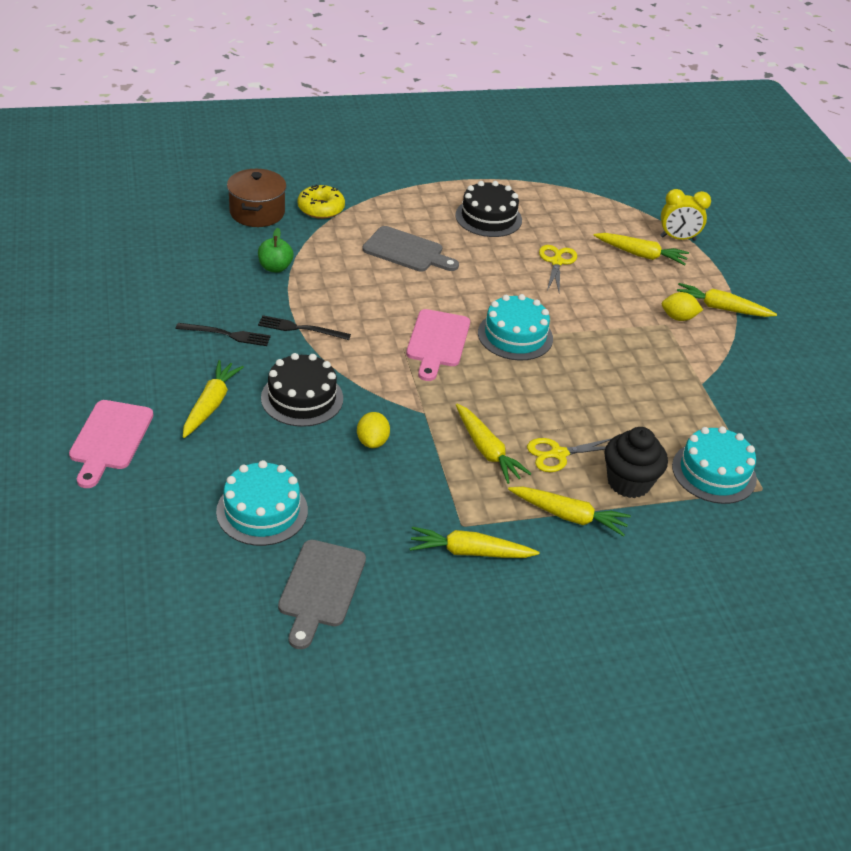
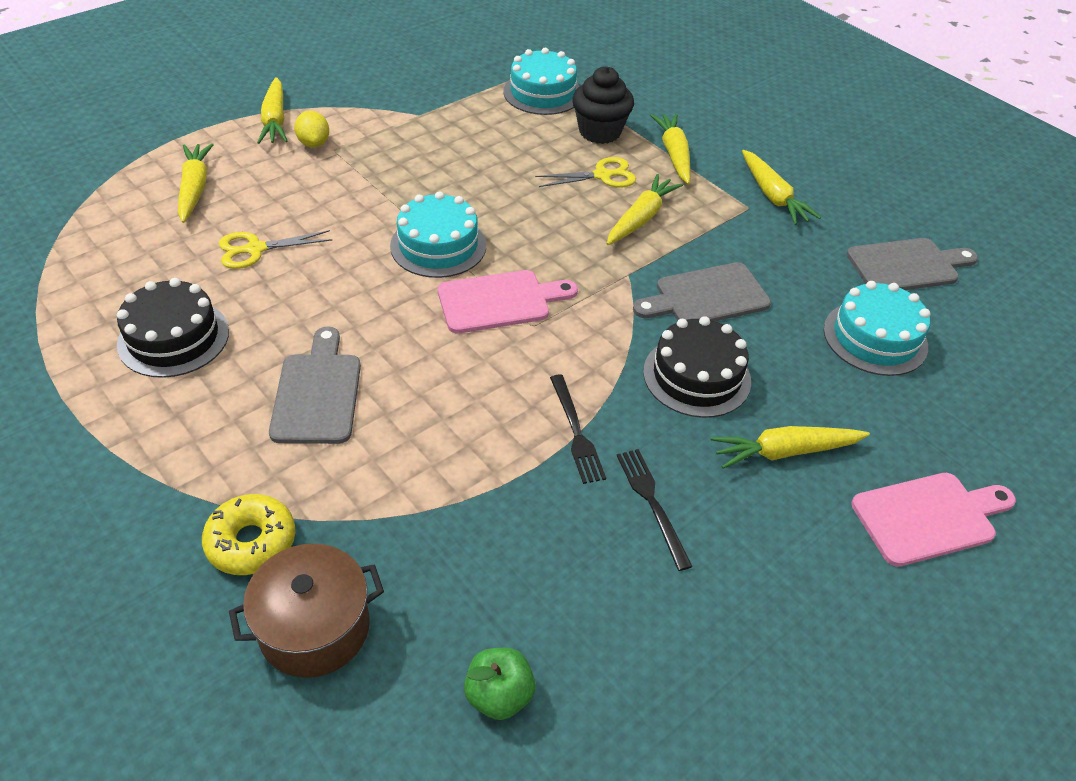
camera: 115 degrees left, 5 degrees up
green apple [258,228,294,273] -> green apple moved to [464,648,535,720]
yellow lemon [357,412,390,448] -> grey cutting board [633,262,771,321]
yellow scissors [527,438,612,472] -> yellow scissors turned 60 degrees counterclockwise [535,157,636,188]
yellow clock [661,189,711,241] -> none

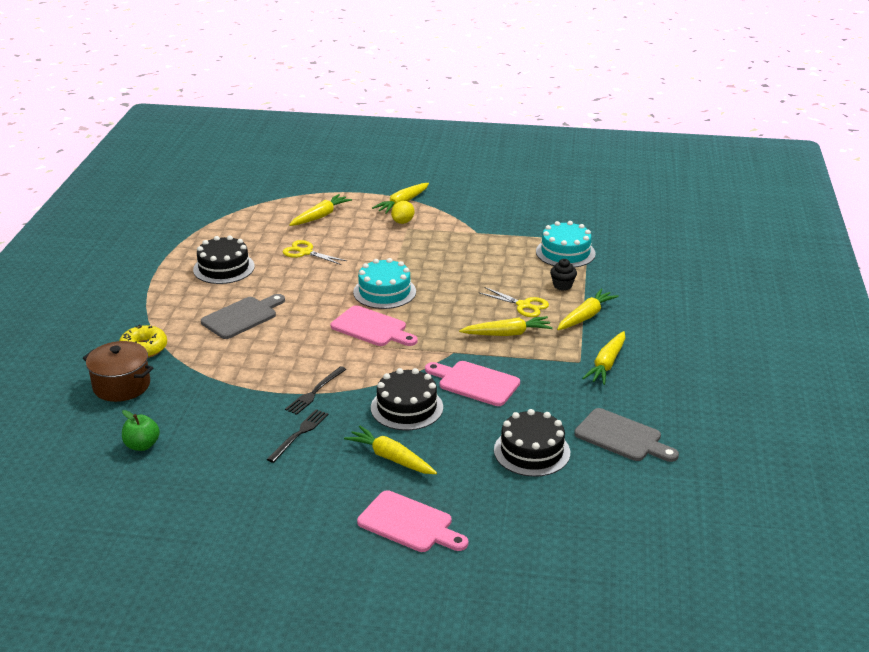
camera: 50 degrees right, 15 degrees down
black cupcake [572,66,634,144] -> black cupcake [550,259,577,291], size x0.59
grey cutting board [633,262,771,321] -> pink cutting board [425,361,520,406]
turquoise cake [824,281,930,376] -> black cake [494,409,570,477]

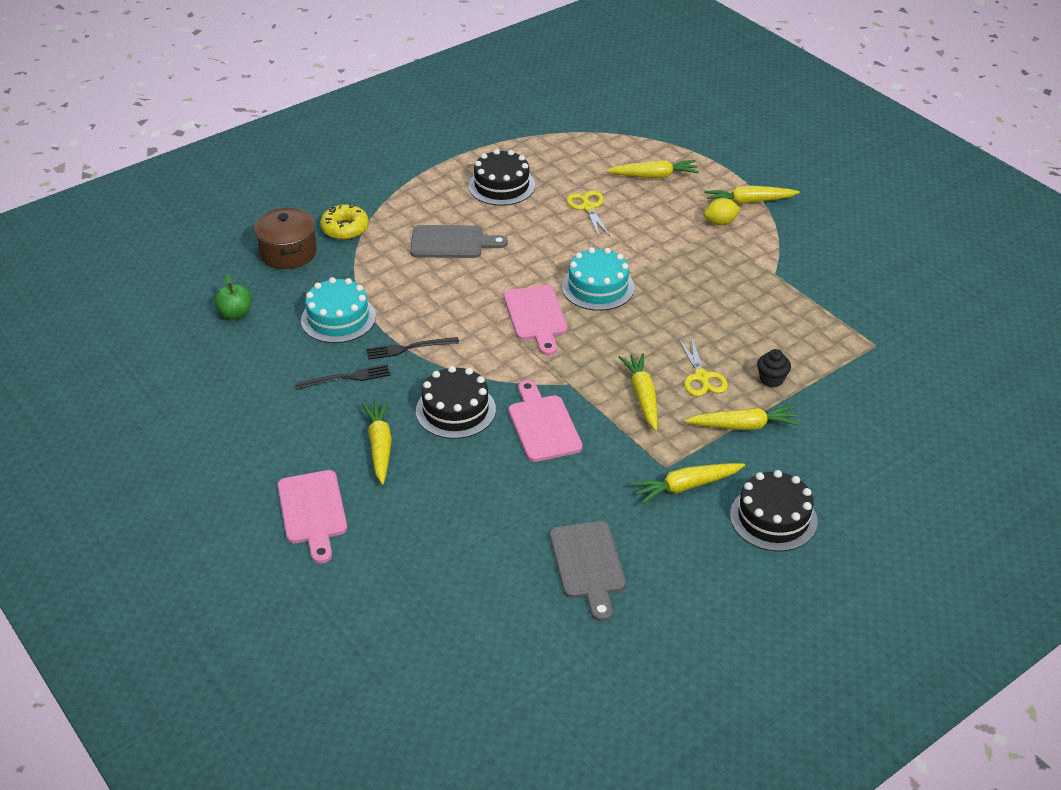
camera: 45 degrees right, 10 degrees up
yellow carrot [459,316,553,336] -> yellow carrot turned 135 degrees counterclockwise [619,353,658,431]
black cake [494,409,570,477] -> black cake moved to [730,470,818,552]
turquoise cake [536,221,596,268] -> turquoise cake moved to [301,277,376,343]

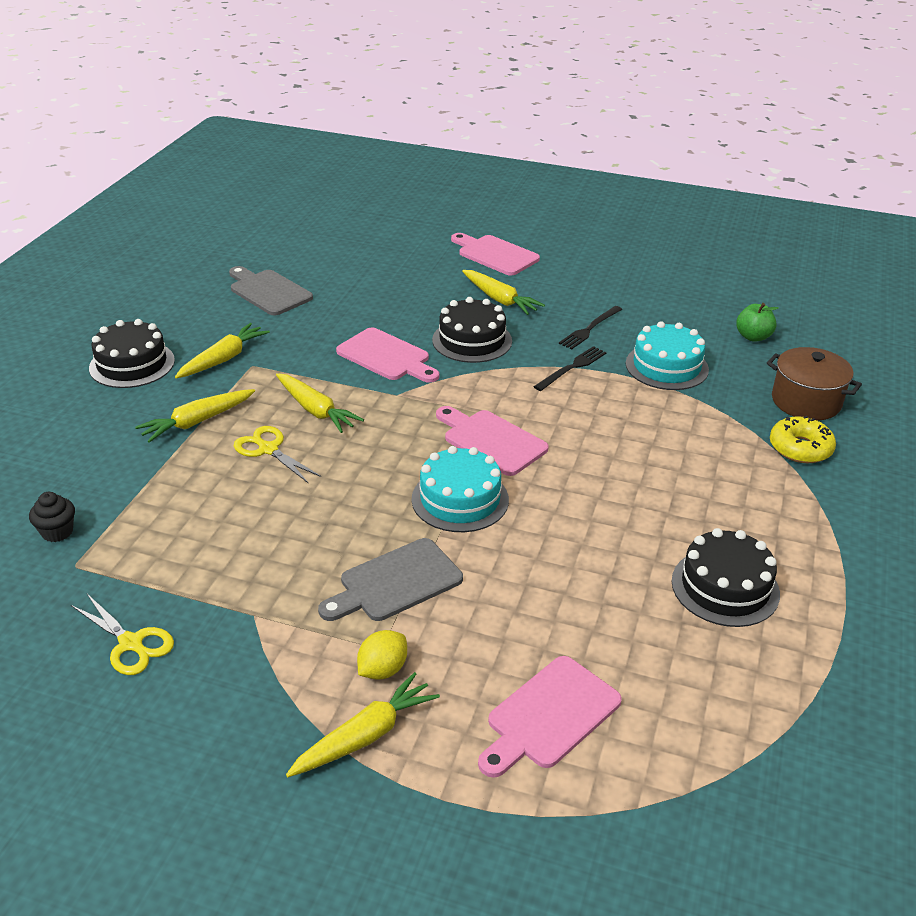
camera: 145 degrees right, 5 degrees down
grey cutting board [410,225,508,258] -> grey cutting board moved to [318,538,463,621]
yellow scissors [566,191,610,238] -> yellow scissors moved to [71,594,174,675]
yellow carrot [606,160,699,178] -> pink cutting board [478,656,622,778]
black cupcake [757,349,791,388] -> black cupcake moved to [29,492,75,542]

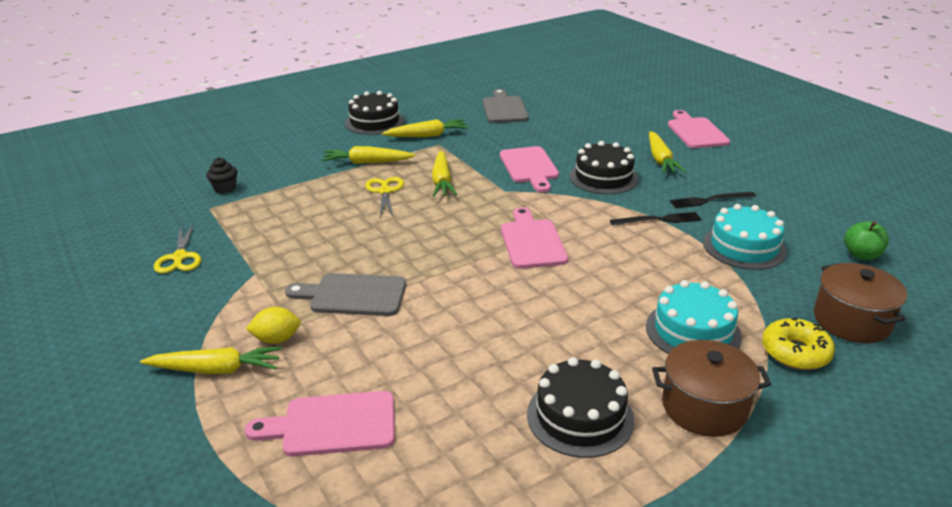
camera: 40 degrees right, 5 degrees down
turquoise cake [412,446,509,532] -> turquoise cake moved to [646,280,742,354]
none -> brown pot [652,340,771,437]

